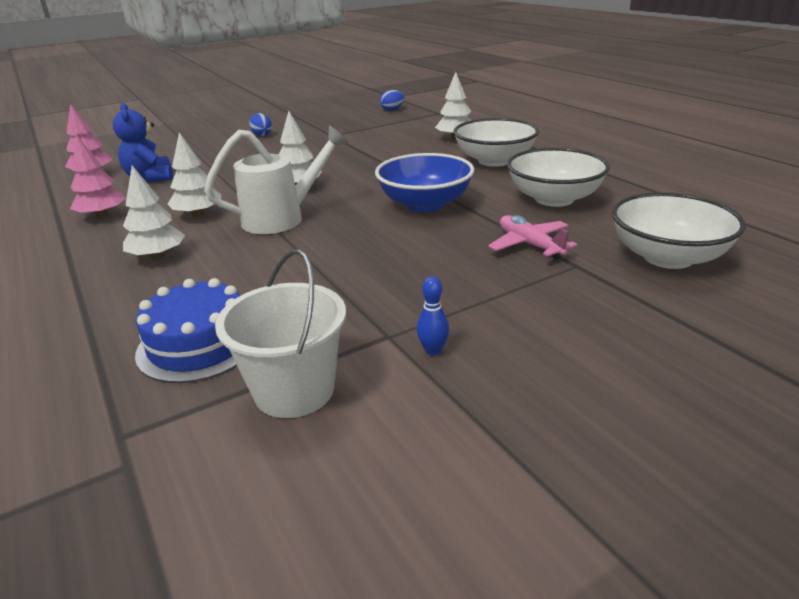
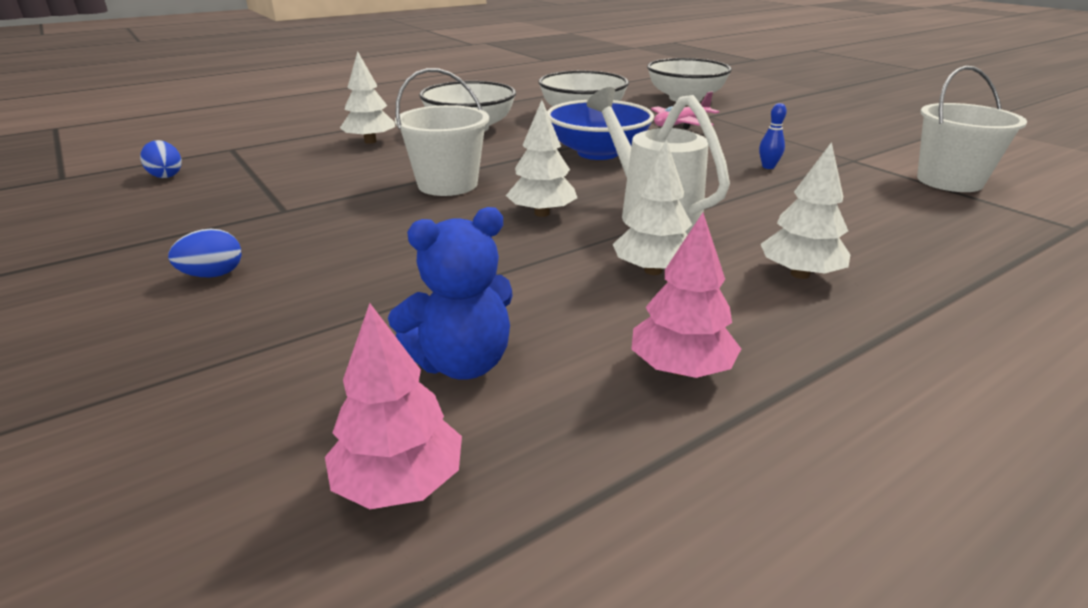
camera: 95 degrees left, 0 degrees up
blue cake [135,278,240,383] -> none
blue bowling pin [417,276,449,356] -> blue bowling pin moved to [759,103,787,169]
none -> white bucket [395,68,489,196]

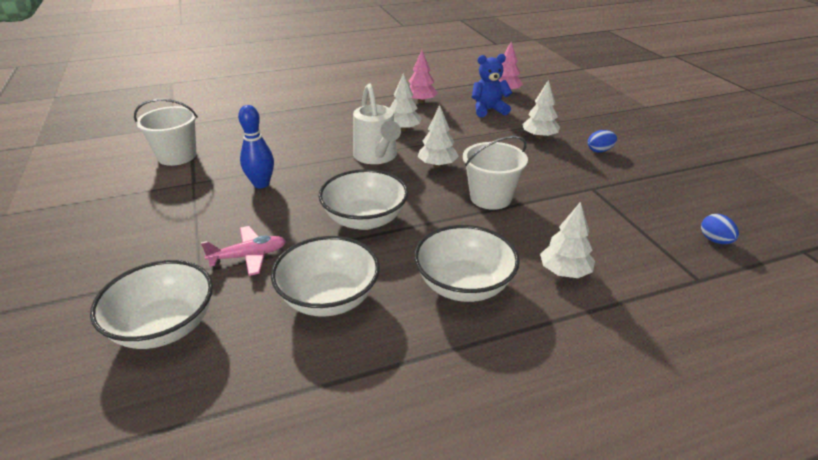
camera: 165 degrees left, 5 degrees up
blue bowl [547,100,654,160] -> white bowl [318,169,408,230]
blue bowling pin [759,103,787,169] -> blue bowling pin [238,105,274,188], size x1.86
white tree [761,142,850,279] -> white tree moved to [522,80,560,139]

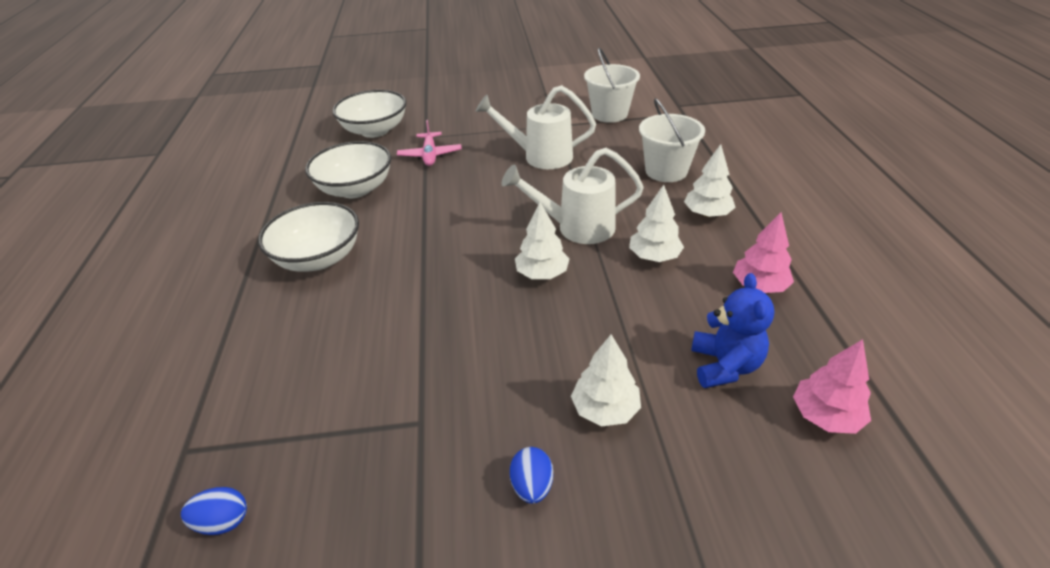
camera: 105 degrees right, 5 degrees up
blue bowling pin [238,105,274,188] -> white watering can [475,85,596,169]
white bowl [318,169,408,230] -> none
white bucket [463,136,528,210] -> white bucket moved to [639,98,705,182]
white tree [540,202,595,278] -> white tree moved to [684,144,736,217]

